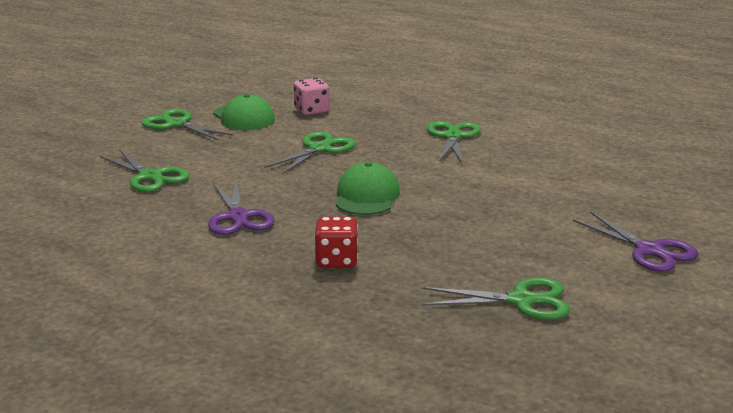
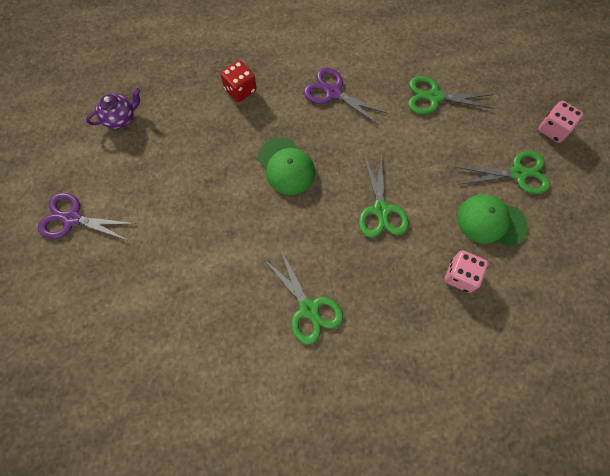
camera: 140 degrees right, 45 degrees up
green scissors [422,277,570,320] -> purple teapot [86,88,140,129]
none -> pink dice [538,101,584,143]

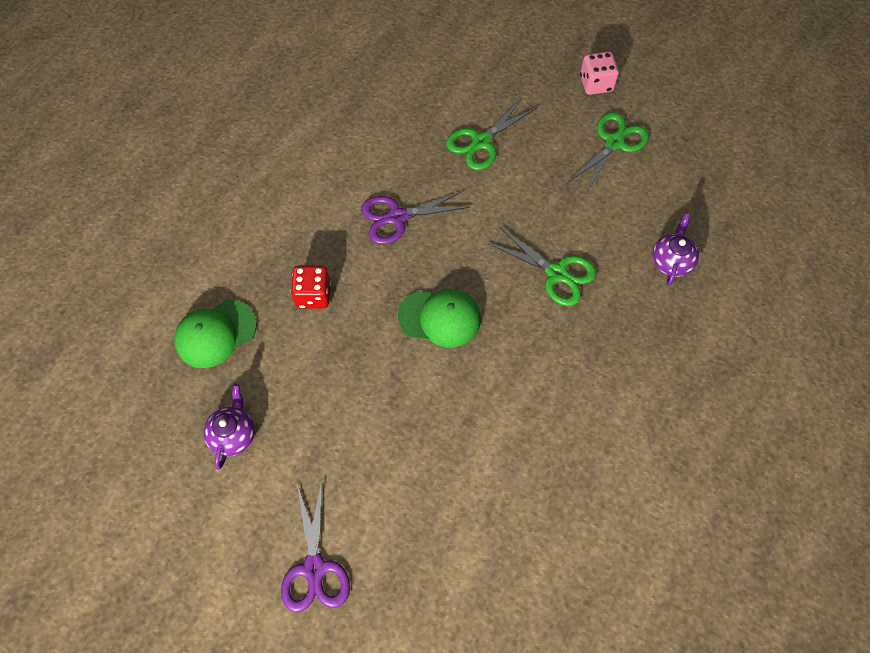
camera: 50 degrees left, 5 degrees down
purple scissors [38,193,136,241] -> purple scissors turned 60 degrees counterclockwise [281,481,350,613]
green scissors [264,248,343,345] -> none
pink dice [445,250,488,293] -> purple teapot [652,213,699,286]
green cap [457,194,528,247] -> green cap moved to [174,300,257,368]

